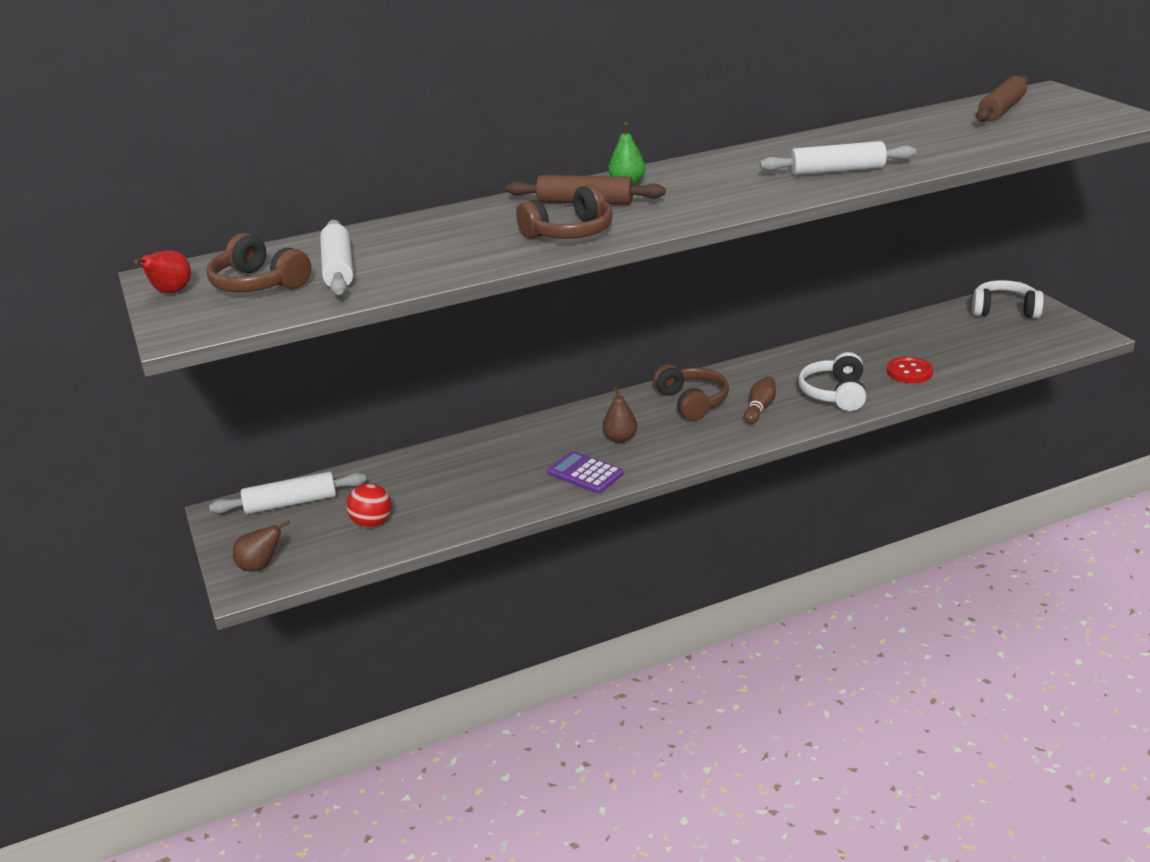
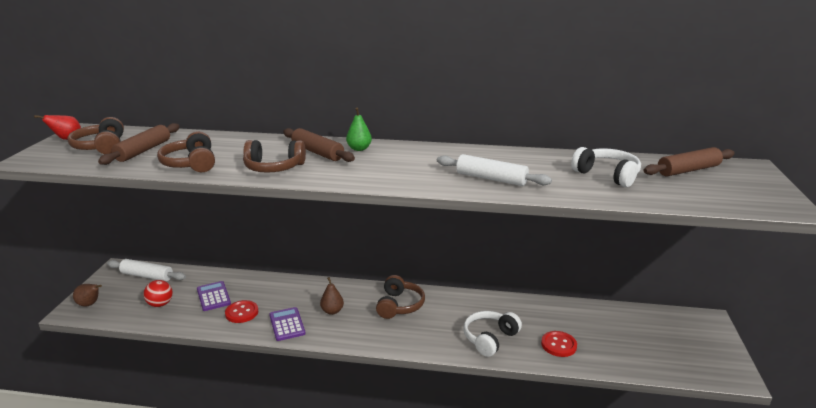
camera: 30 degrees right, 5 degrees down
white rolling pin [320,220,354,295] -> brown rolling pin [98,123,180,165]
brown bowling pin [744,376,776,424] -> none
white headphones [972,280,1044,318] -> white headphones moved to [571,147,641,187]
none -> brown headphones [157,131,215,172]
none -> purple calculator [197,281,231,311]
none -> red button [225,300,258,323]

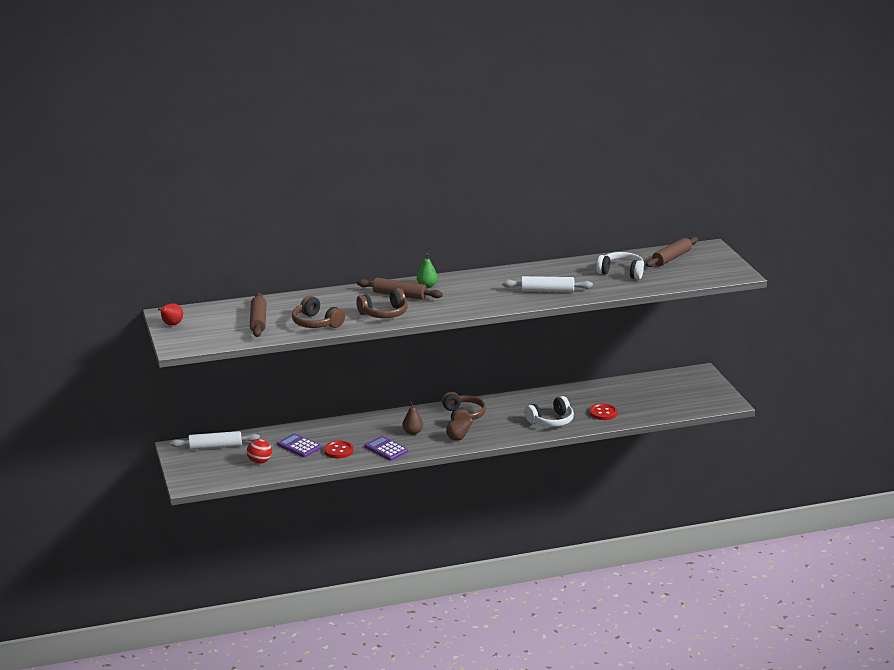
camera: 25 degrees left, 0 degrees up
brown headphones [68,117,124,154] -> none
brown pear [73,284,102,306] -> brown pear moved to [446,415,478,441]
white headphones [463,311,522,357] -> white headphones turned 135 degrees counterclockwise [525,396,574,427]

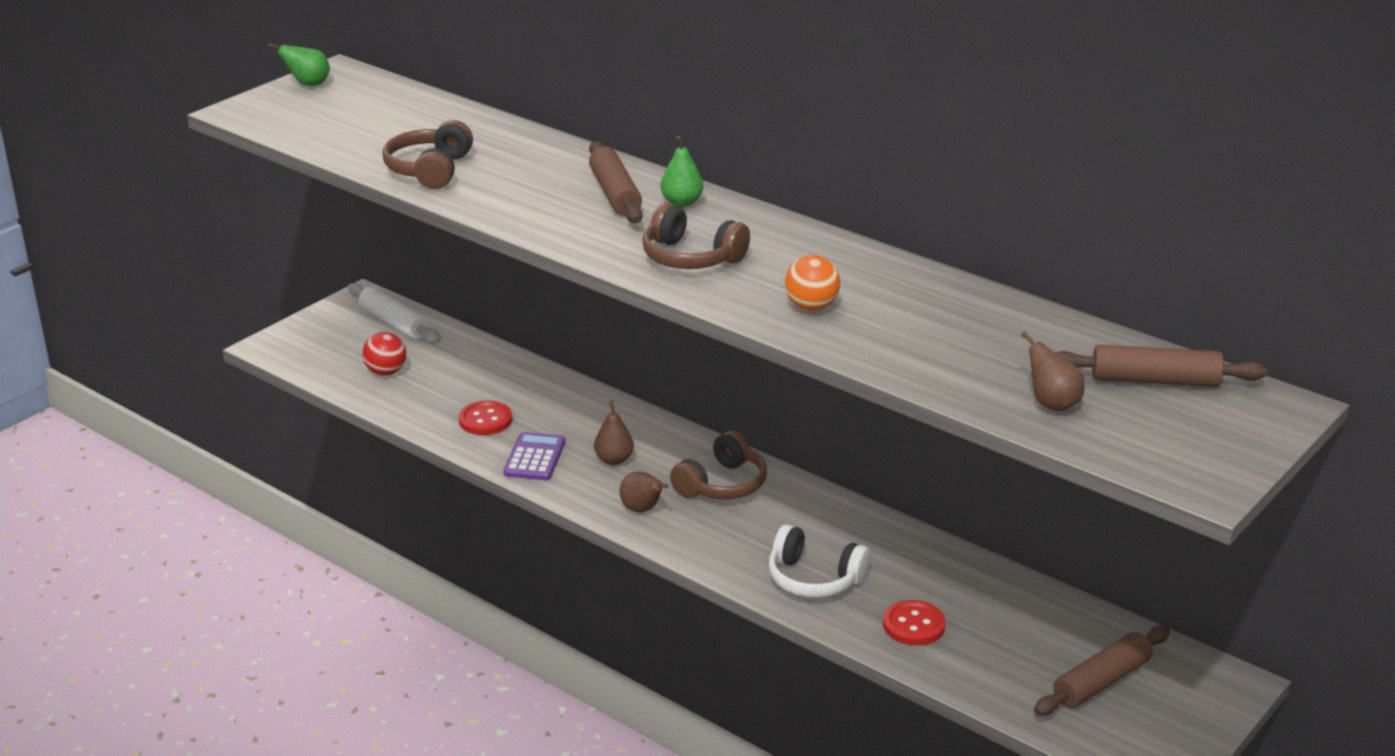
camera: 55 degrees right, 5 degrees up
red pear [158,303,183,325] -> green pear [267,43,330,86]
brown rolling pin [250,293,266,337] -> brown rolling pin moved to [1034,625,1170,716]
purple calculator [277,433,321,457] -> none
brown headphones [356,288,408,318] -> brown headphones moved to [642,203,750,269]
white rolling pin [503,276,593,292] -> orange ball [785,255,840,310]
white headphones [596,252,644,280] -> none
none -> brown pear [1021,331,1085,412]

